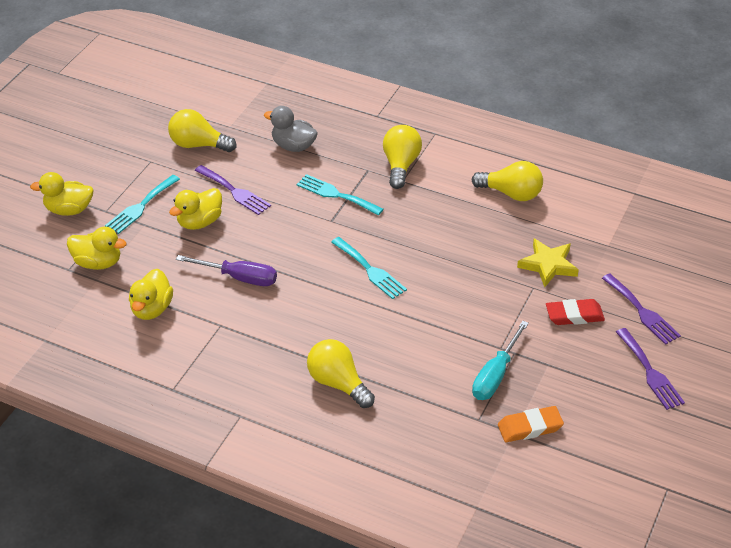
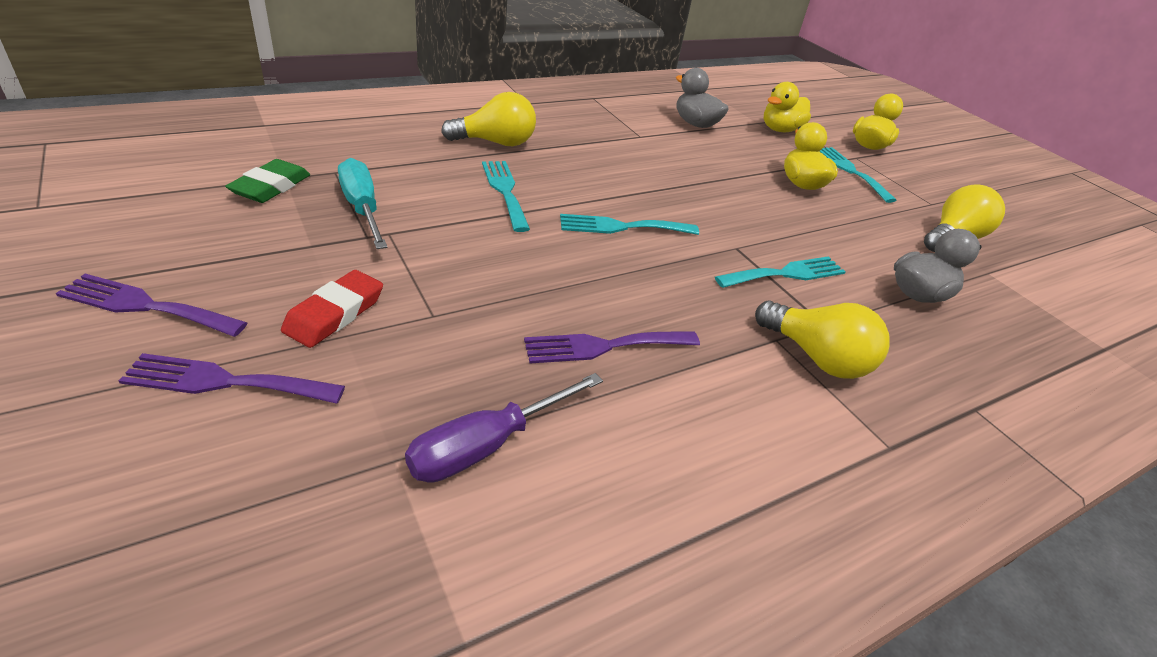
camera: 120 degrees right, 5 degrees down
yellow duck [129,269,173,320] -> grey duck [676,68,729,128]
purple screwdriver [176,255,277,286] -> purple screwdriver moved to [405,373,603,483]
purple fork [195,165,271,215] -> purple fork moved to [524,331,700,363]
yellow light bulb [472,161,543,201] -> none
orange eraser [498,406,564,442] -> green eraser [225,159,310,203]
yellow star [517,238,579,287] -> none
none -> turquoise fork [482,161,530,232]

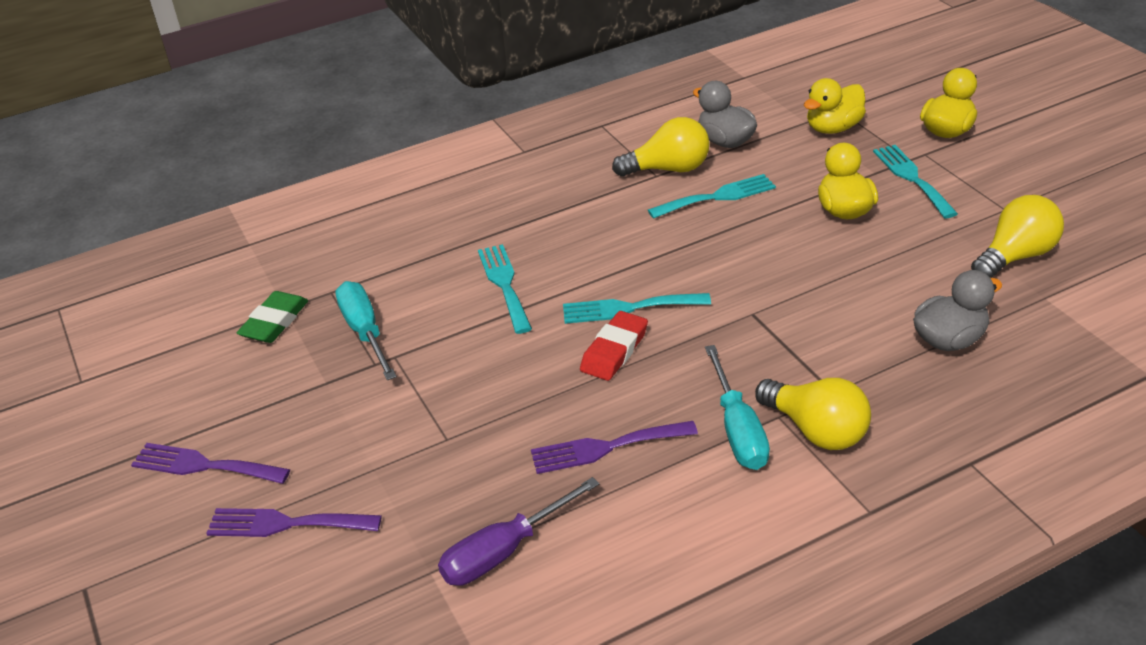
camera: 10 degrees right, 0 degrees up
red eraser [281,270,383,348] -> red eraser moved to [580,311,648,381]
yellow light bulb [441,92,536,146] -> yellow light bulb moved to [612,117,709,177]
turquoise fork [715,256,846,288] -> turquoise fork moved to [648,174,776,219]
none -> turquoise screwdriver [705,345,770,470]

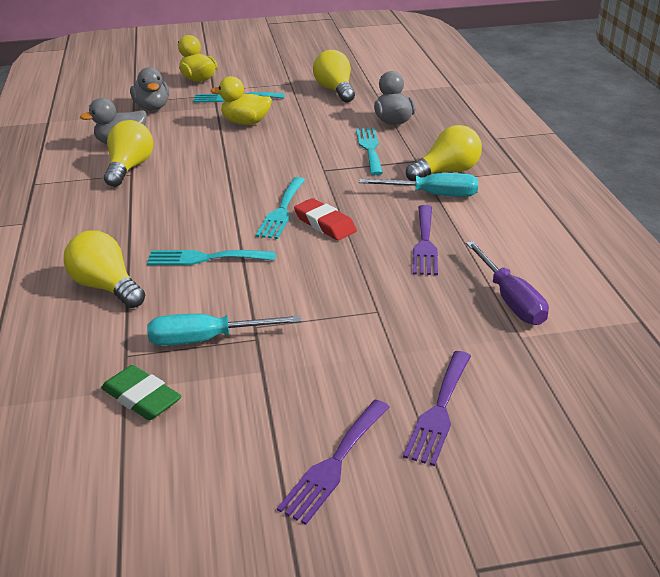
camera: 75 degrees left, 5 degrees down
turquoise fork [648,174,776,219] -> turquoise fork moved to [356,128,383,175]
yellow duck [804,78,866,134] -> grey duck [130,67,169,110]
none -> yellow light bulb [64,230,145,308]

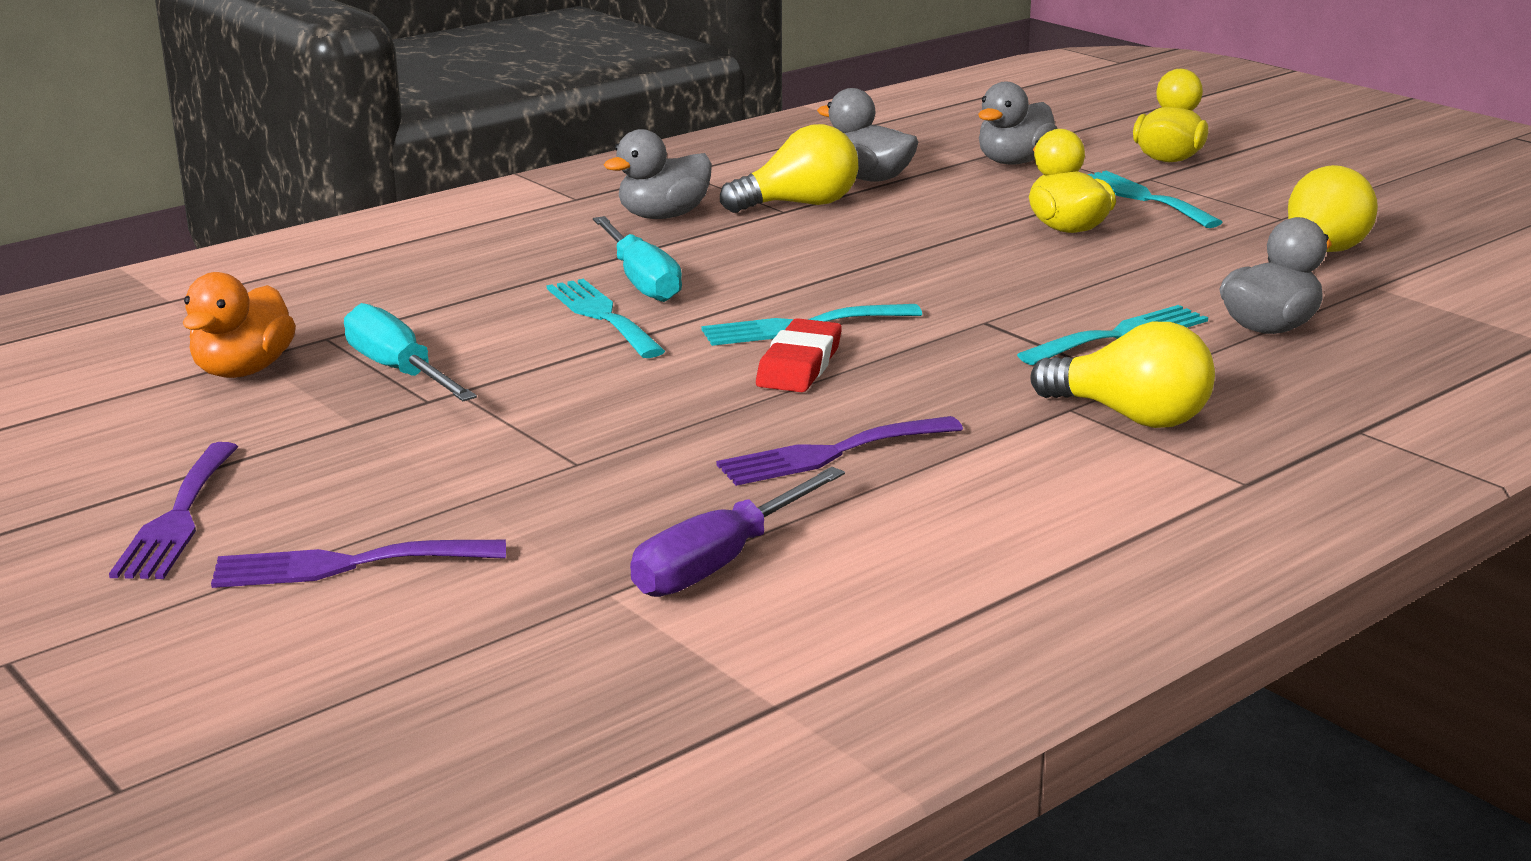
camera: 60 degrees right, 10 degrees down
yellow light bulb [64,230,145,308] -> none
green eraser [101,365,181,420] -> orange duck [183,272,296,378]
purple fork [277,400,390,525] -> purple fork turned 90 degrees counterclockwise [109,442,238,579]
turquoise screwdriver [359,173,478,197] -> turquoise screwdriver moved to [593,216,682,302]
none -> grey duck [604,129,712,219]

